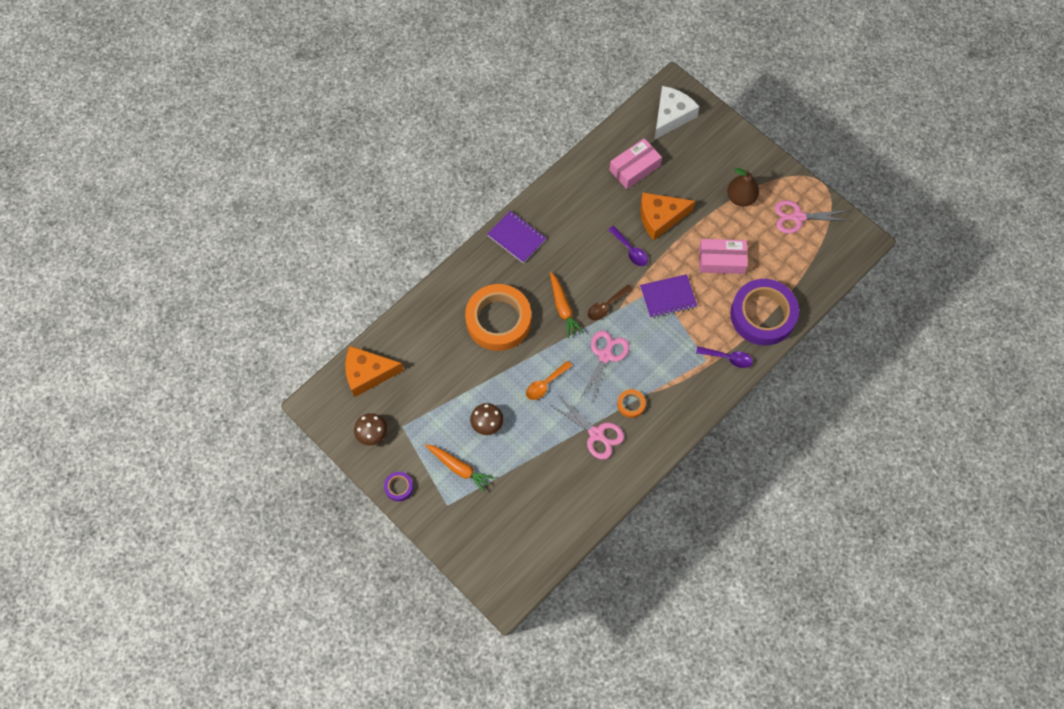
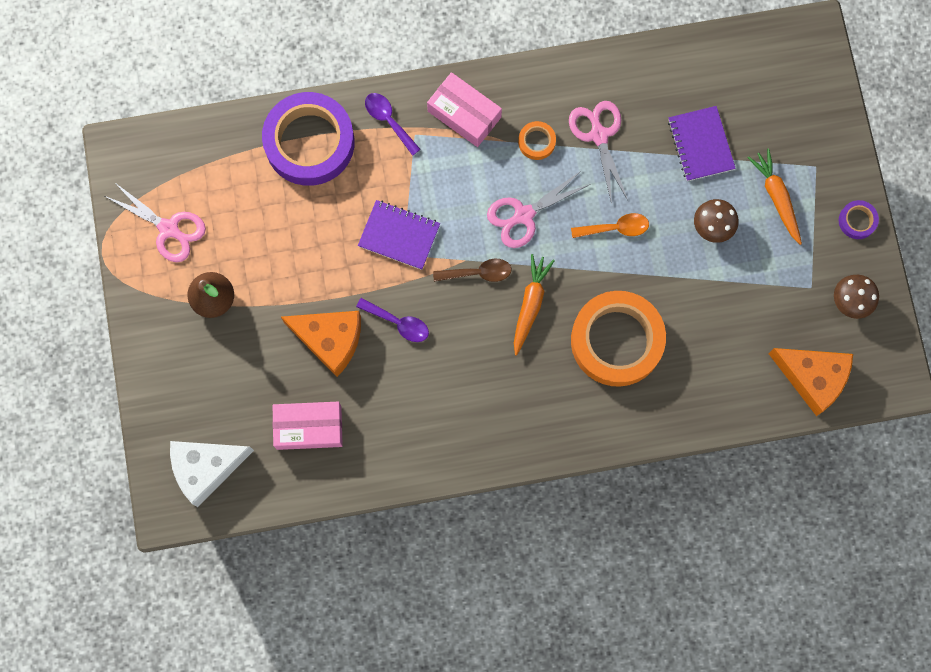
camera: 145 degrees left, 10 degrees up
purple notebook [487,211,547,263] -> purple notebook moved to [668,106,736,181]
purple spoon [608,226,648,266] -> purple spoon turned 120 degrees clockwise [356,298,429,342]
pink box [699,239,748,274] -> pink box moved to [427,72,502,147]

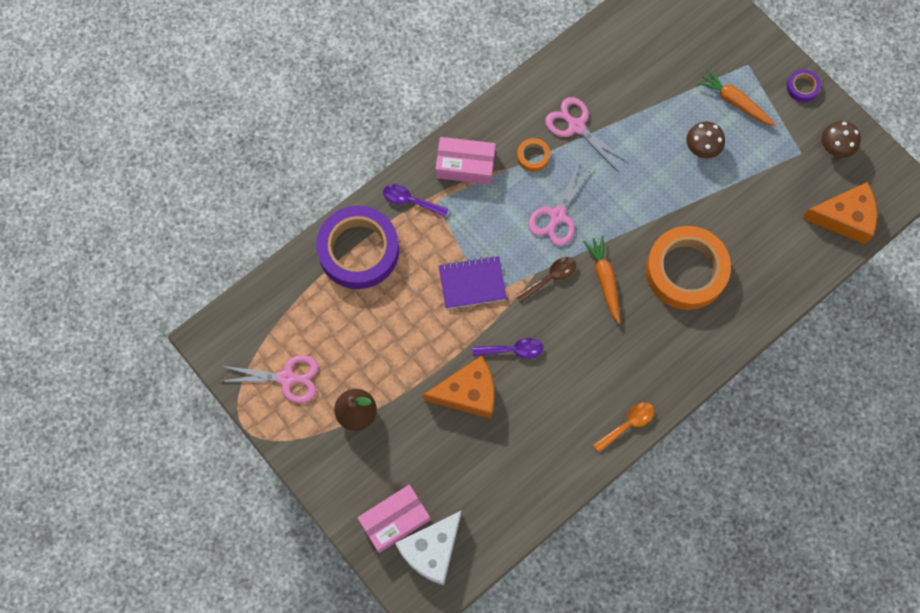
camera: 30 degrees left, 5 degrees down
pink box [273,402,343,450] -> pink box moved to [357,485,430,553]
orange spoon [571,213,649,238] -> orange spoon moved to [593,402,654,453]
purple notebook [668,106,736,181] -> none

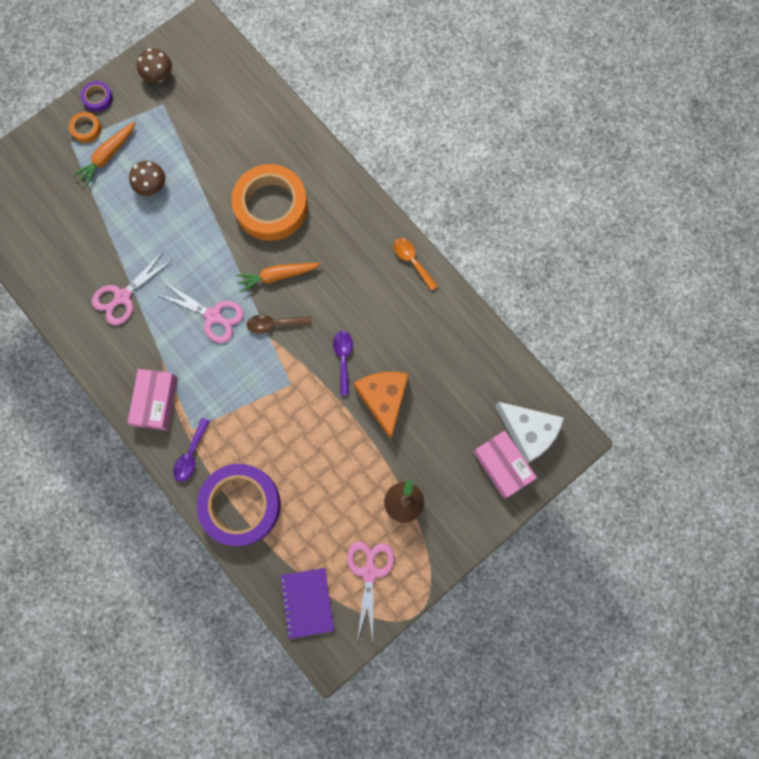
camera: 90 degrees left, 5 degrees up
purple notebook [439,256,507,309] -> purple notebook moved to [280,568,334,639]
brown spoon [516,257,576,303] -> brown spoon turned 60 degrees counterclockwise [247,315,312,334]
orange tape [517,138,550,172] -> orange tape moved to [69,112,101,143]
orange cheese [802,182,877,245] -> none

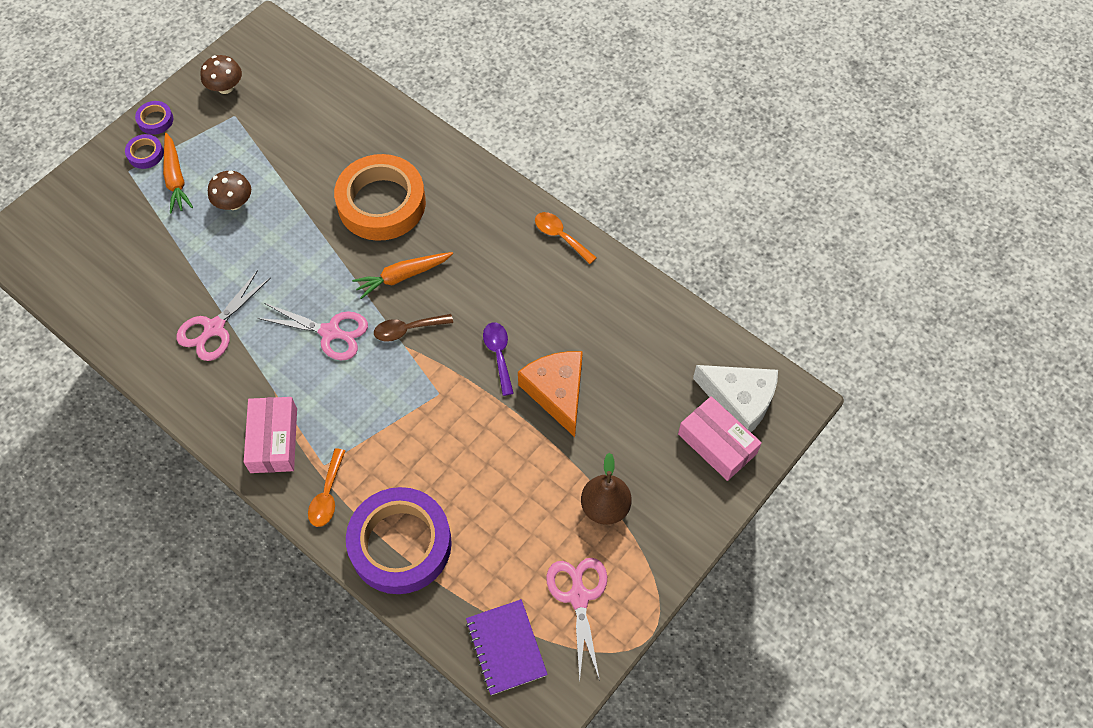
camera: 10 degrees left, 15 degrees down
orange tape [69,112,101,143] -> purple tape [125,134,164,169]
orange carrot [73,121,136,186] -> orange carrot turned 45 degrees counterclockwise [163,133,193,214]
purple spoon [173,418,210,482] -> orange spoon [308,448,345,527]

